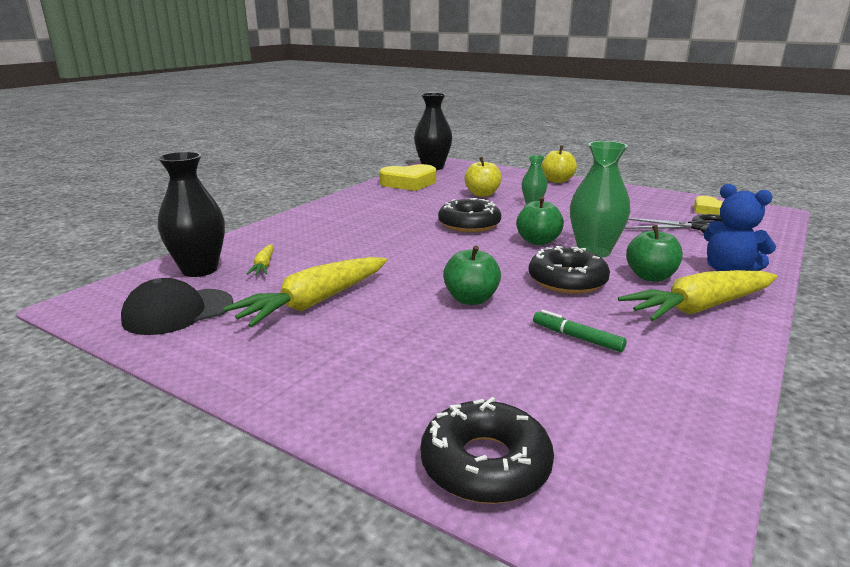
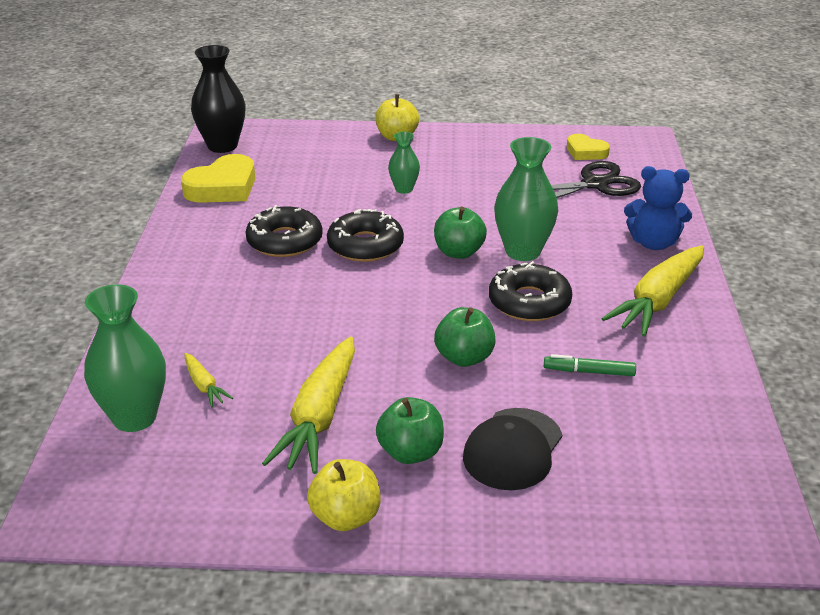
camera: 30 degrees left, 10 degrees up
black cap [121,278,233,335] -> black cap moved to [463,408,562,490]
black vase [158,152,225,277] -> green vase [84,284,166,432]
black donut [420,397,554,504] -> black donut moved to [246,205,323,257]
yellow apple [464,157,502,197] -> yellow apple moved to [307,459,381,531]
green apple [626,225,683,281] -> green apple moved to [376,397,444,464]

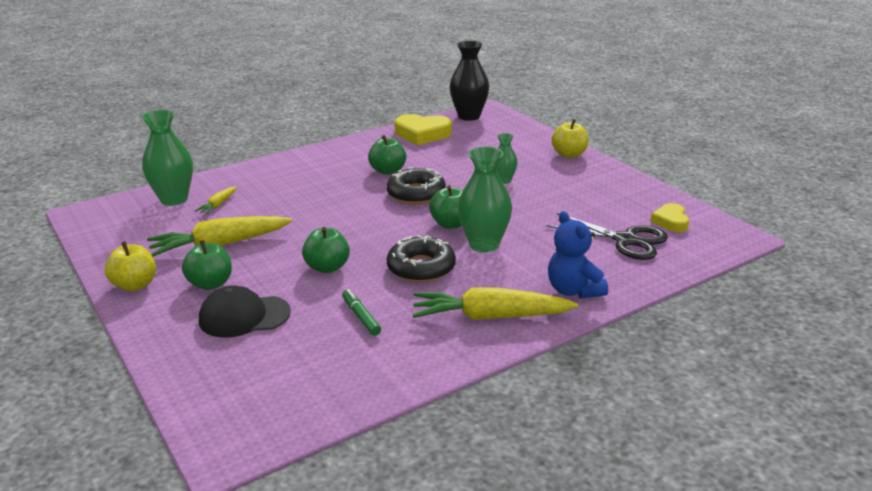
camera: 55 degrees right, 5 degrees down
black donut [246,205,323,257] -> green apple [368,135,406,175]

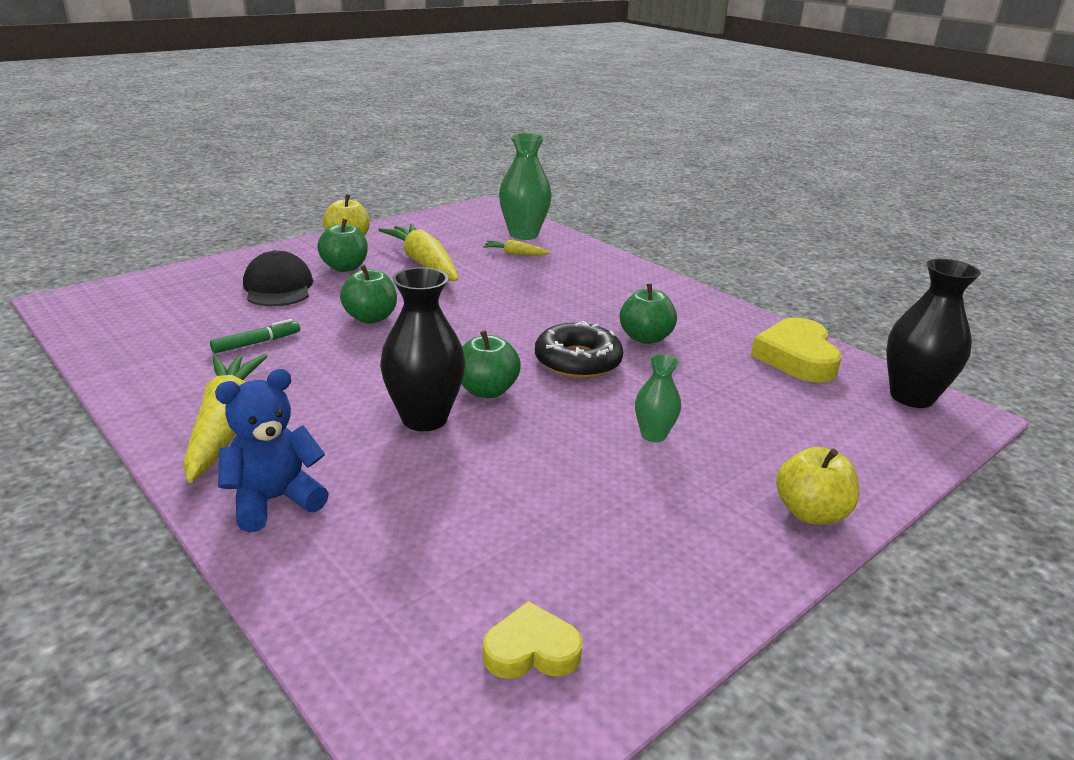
camera: 80 degrees right, 0 degrees up
black donut [386,235,456,282] -> none
green vase [458,146,512,252] -> black vase [380,267,465,431]
black scissors [546,213,668,260] -> none

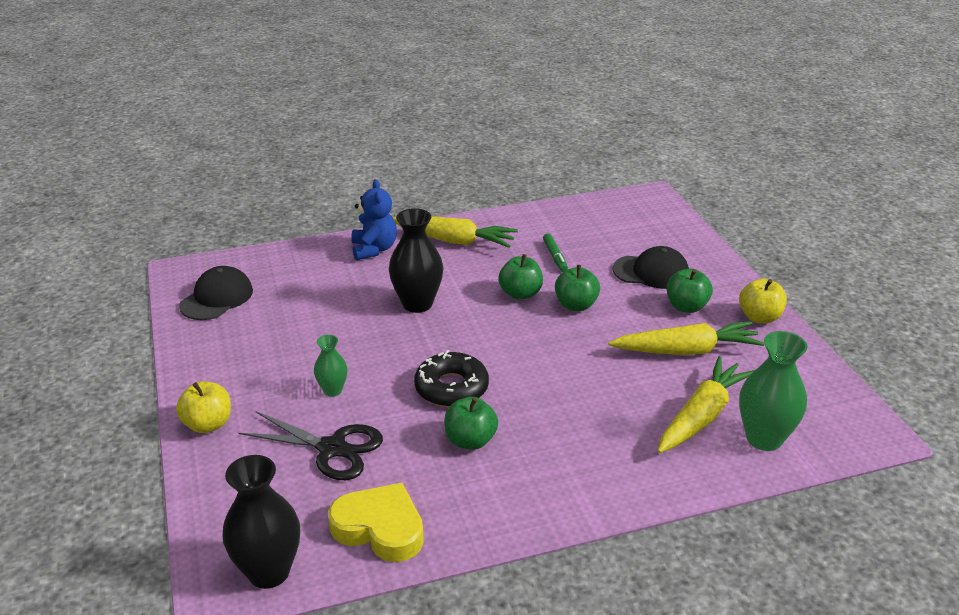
camera: 115 degrees right, 5 degrees up
green apple [461,330,521,398] -> green apple moved to [498,254,543,300]
yellow carrot [483,240,551,255] -> yellow carrot [658,356,755,453], size x2.16
yellow heart [483,601,583,679] -> black cap [179,266,253,320]
none -> black scissors [238,411,383,480]

